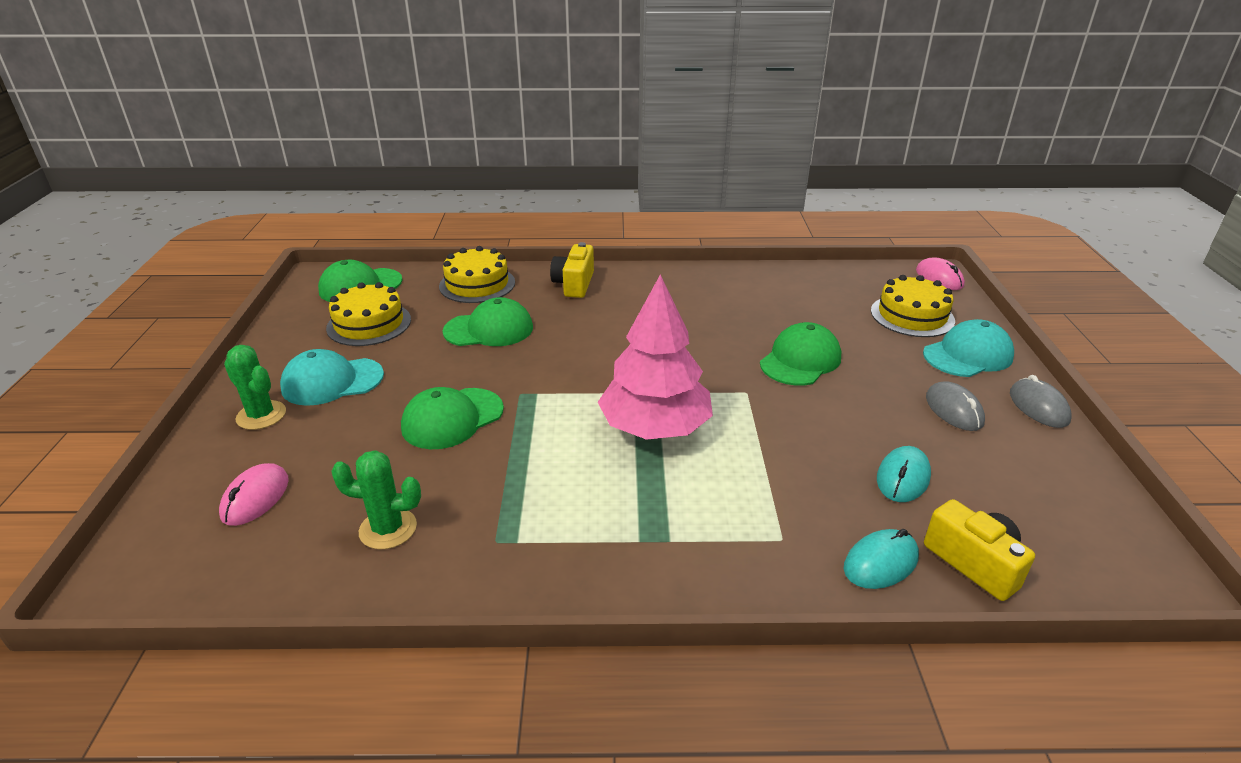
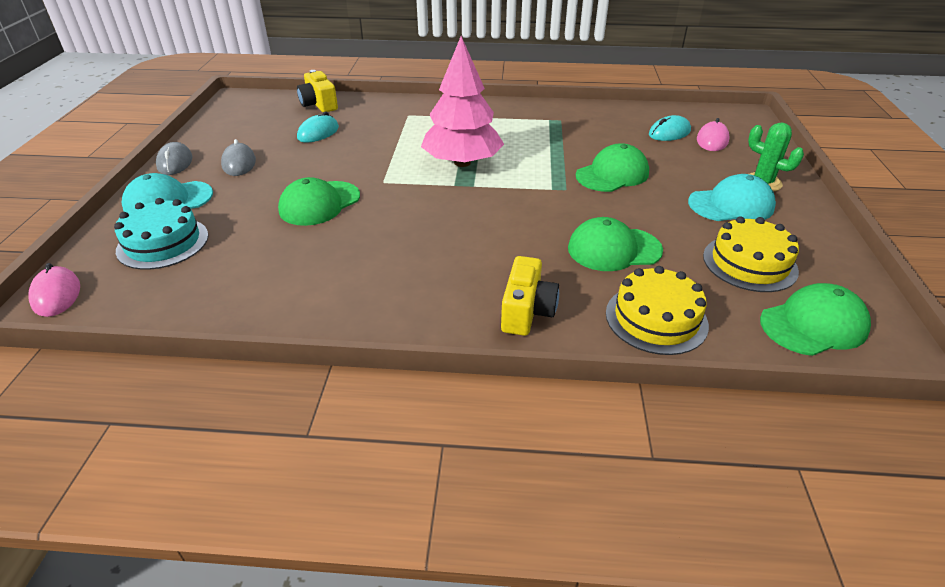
camera: 175 degrees left, 5 degrees up
green cactus [331,450,421,549] -> none
turquoise mouse [844,529,919,589] -> turquoise mouse moved to [649,115,691,141]
yellow cake [871,275,955,337] -> turquoise cake [114,198,208,270]

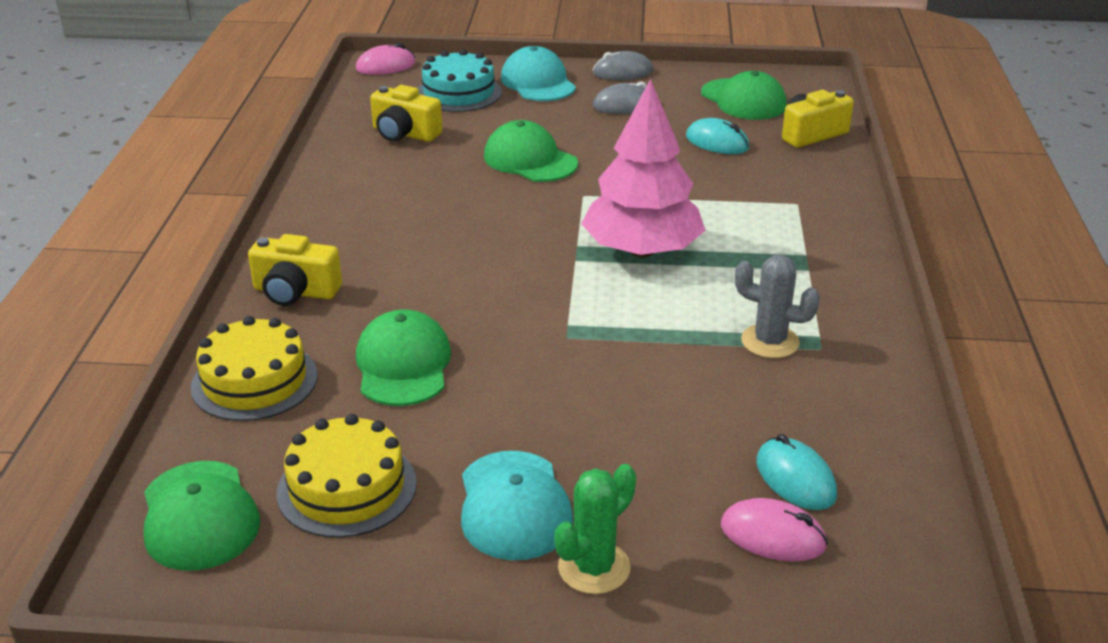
camera: 90 degrees right, 5 degrees down
green cap [576,143,649,192] -> green cap moved to [701,71,787,120]
none -> yellow camera [370,85,442,142]
none -> grey cactus [735,255,820,358]

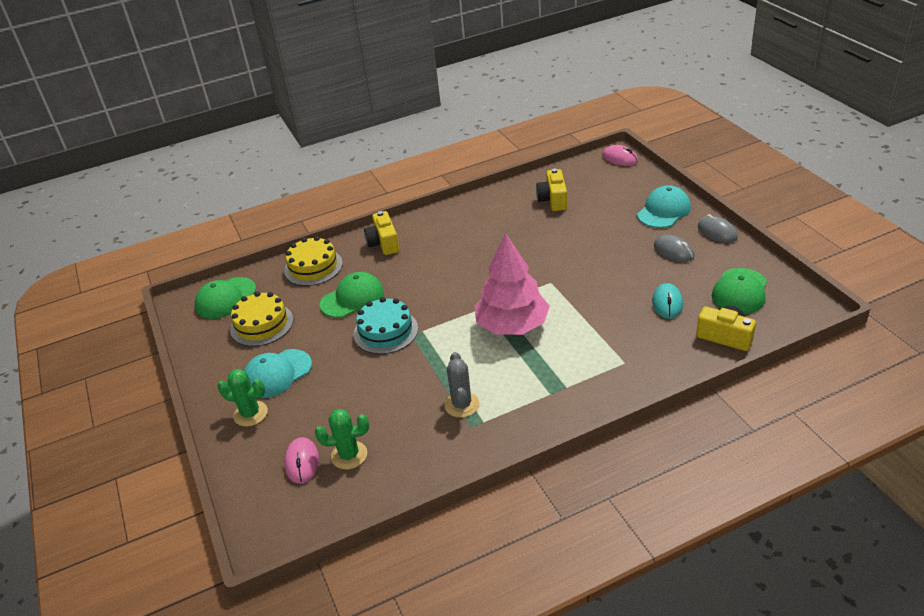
camera: 65 degrees right, 5 degrees up
turquoise cake [417,49,502,112] -> turquoise cake moved to [354,297,418,354]
green cap [484,120,578,182] -> none
turquoise mouse [756,434,837,510] -> green cactus [315,409,369,469]

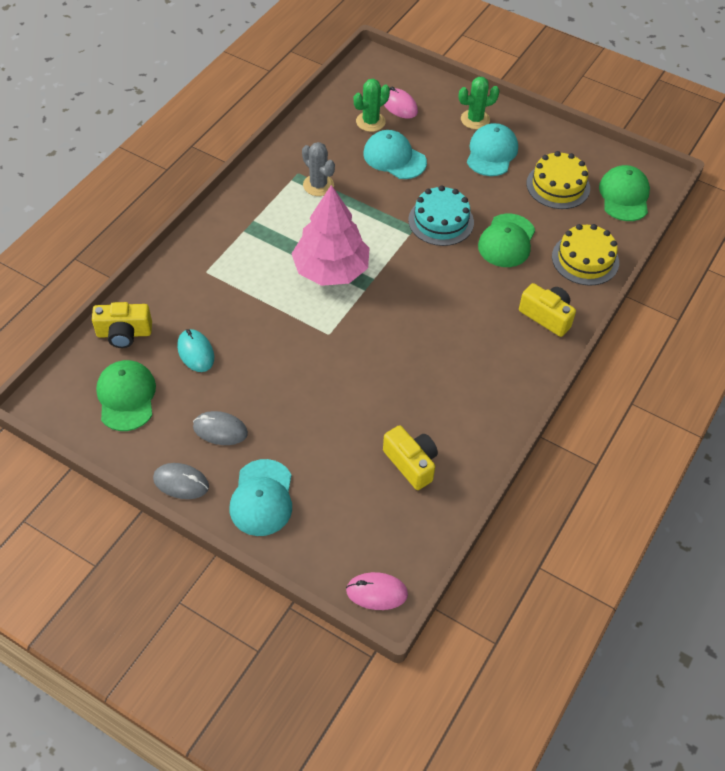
camera: 140 degrees right, 15 degrees up
none -> turquoise cap [363,130,427,179]

